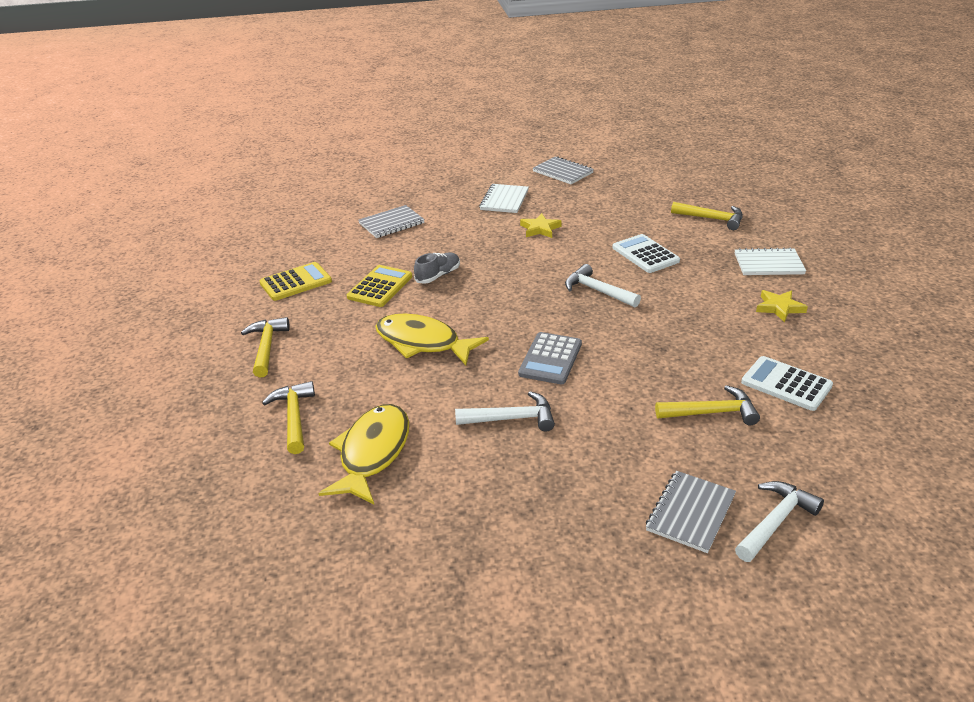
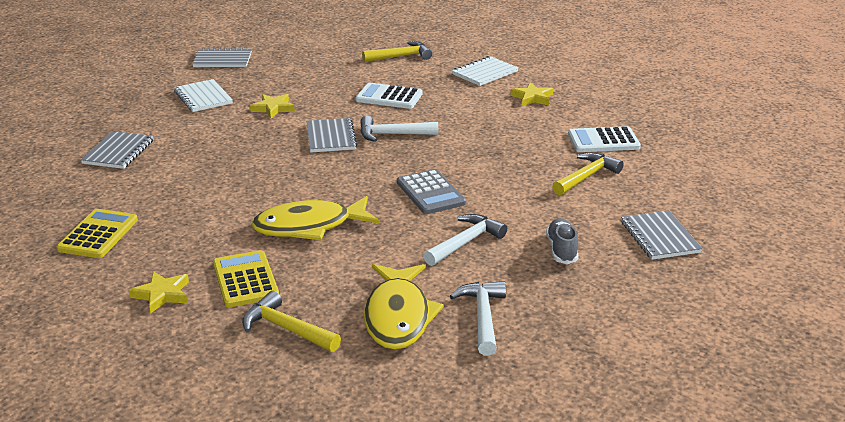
camera: 45 degrees left, 5 degrees down
yellow hammer [241,317,290,378] -> yellow star [129,271,189,313]
yellow fish [319,404,409,505] -> yellow fish turned 150 degrees counterclockwise [364,264,444,350]
yellow calculator [347,265,412,307] -> yellow calculator moved to [213,250,279,308]
grey shoe [414,252,460,284] -> grey shoe moved to [546,218,579,264]
white hammer [735,481,824,562] -> white hammer moved to [450,281,506,356]
none -> grey notebook [306,118,357,153]

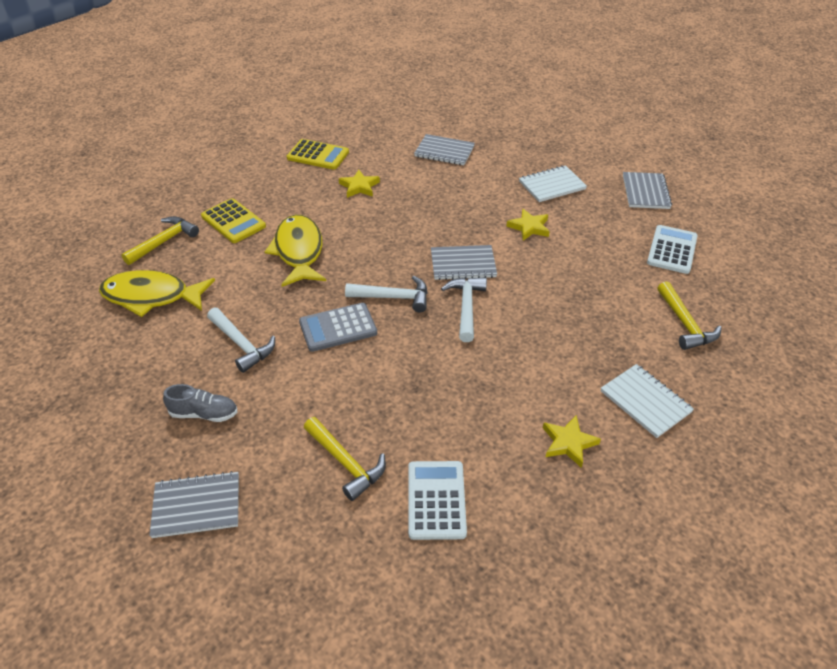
camera: 95 degrees right, 15 degrees up
yellow star [129,271,189,313] -> yellow star moved to [339,170,380,198]
yellow calculator [213,250,279,308] -> yellow calculator turned 60 degrees clockwise [201,198,266,243]
white calculator [356,83,423,109] -> white calculator moved to [647,225,698,274]
white hammer [450,281,506,356] -> white hammer moved to [345,276,428,312]

